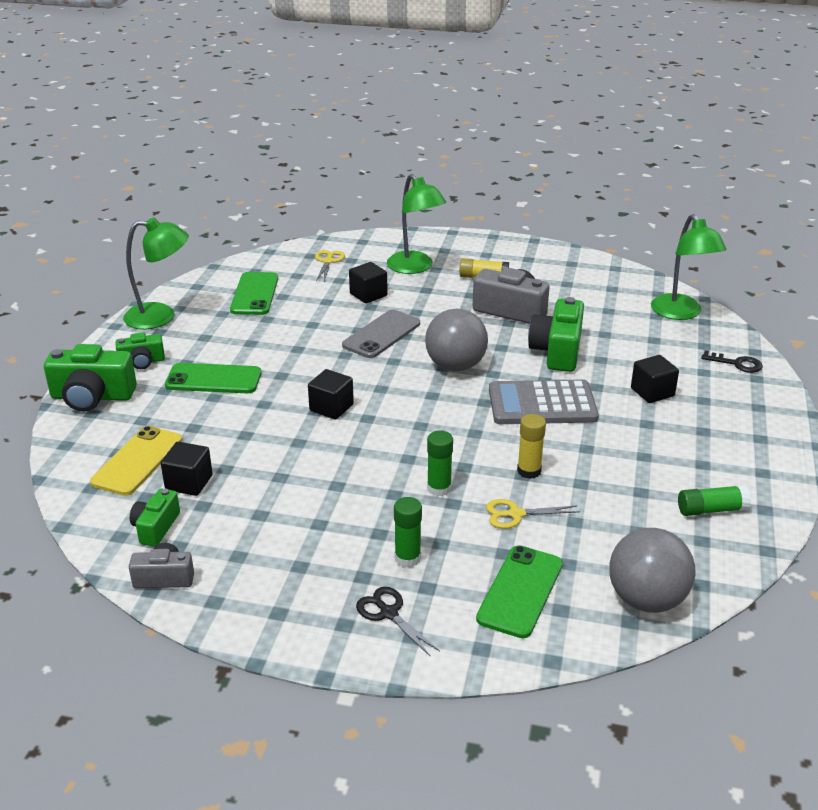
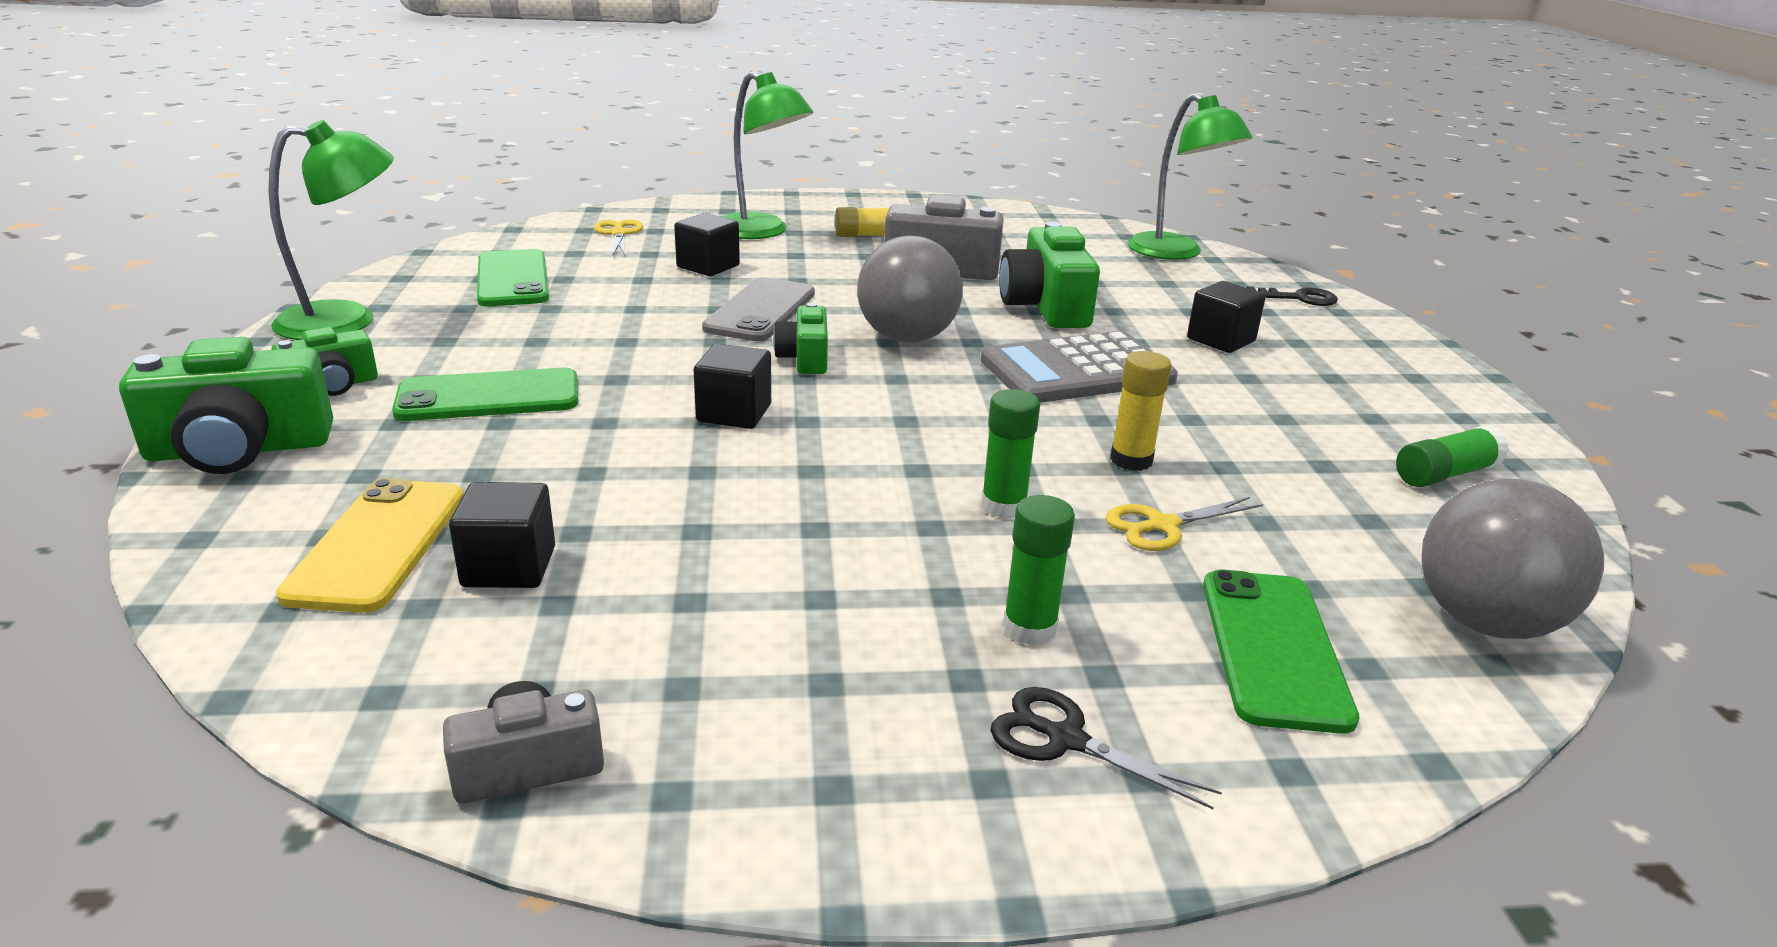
camera: 20 degrees left, 5 degrees down
green camera [130,488,180,547] -> green camera moved to [773,302,828,374]

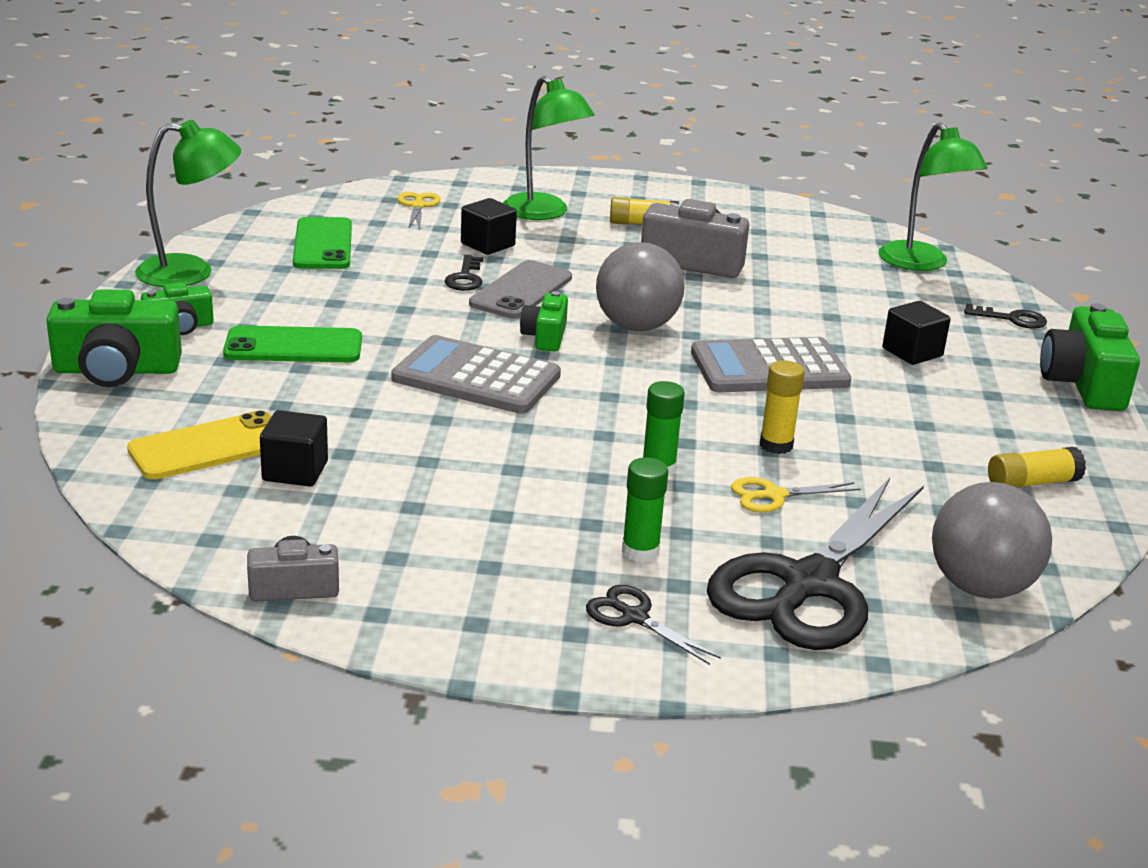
camera: 10 degrees right, 0 degrees up
yellow phone [276,478,464,613] -> yellow phone turned 45 degrees clockwise [127,410,272,479]
black cube [694,344,771,429] -> grey calculator [391,335,561,414]
green camera [999,222,1100,328] -> green camera moved to [1040,303,1140,411]
green phone [1203,570,1360,734] -> black scissors [707,478,924,650]
green glue stick [1396,425,1509,487] -> yellow glue stick [988,447,1086,488]
none -> black key [445,255,483,291]

